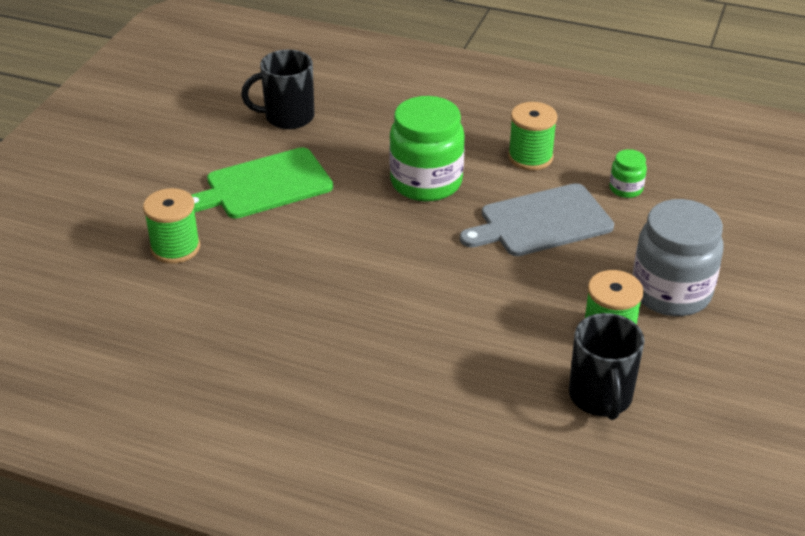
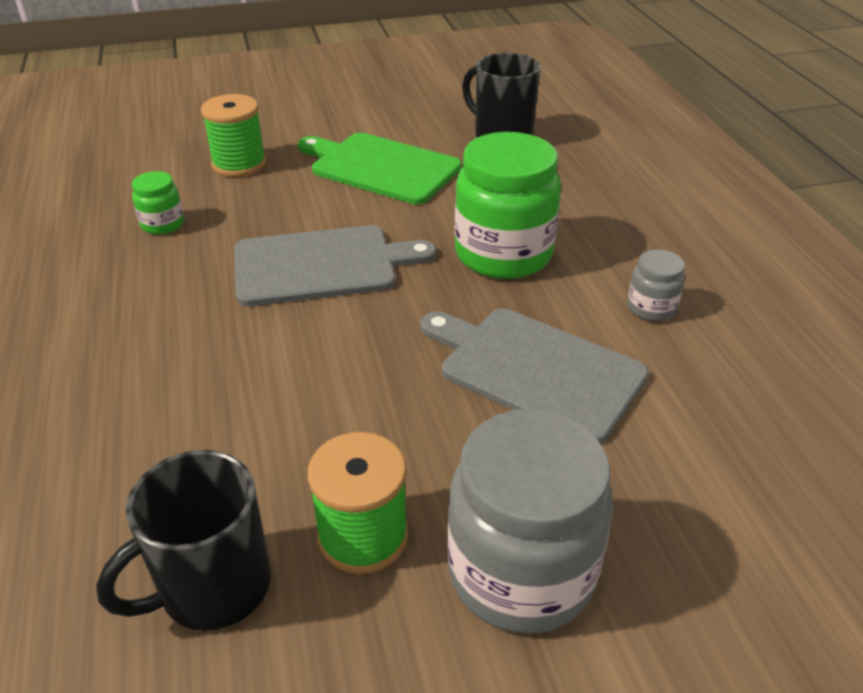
camera: 55 degrees right, 0 degrees up
green spool [508,102,557,171] -> grey jar [627,250,685,321]
green jar [610,149,647,198] -> green jar moved to [132,171,184,235]
none -> grey cutting board [234,225,436,306]

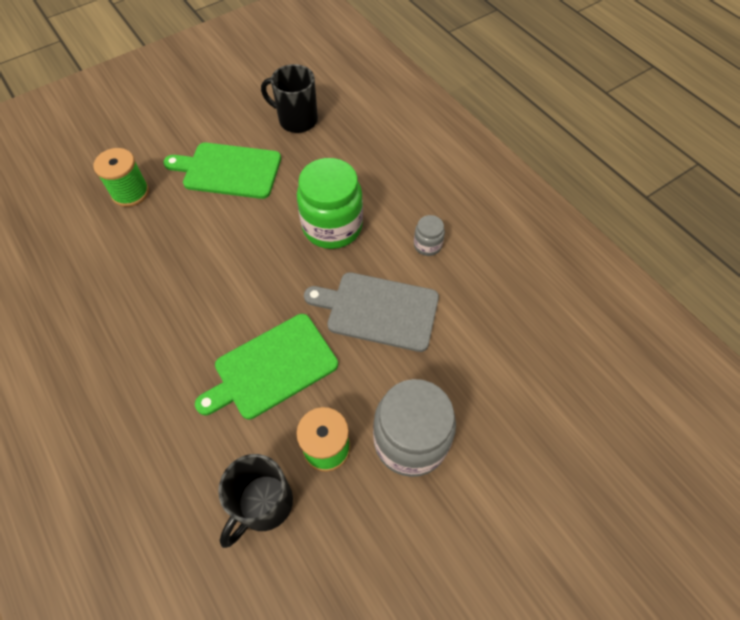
camera: 20 degrees left, 20 degrees up
green jar [132,171,184,235] -> none
grey cutting board [234,225,436,306] -> none
none -> green cutting board [195,314,338,419]

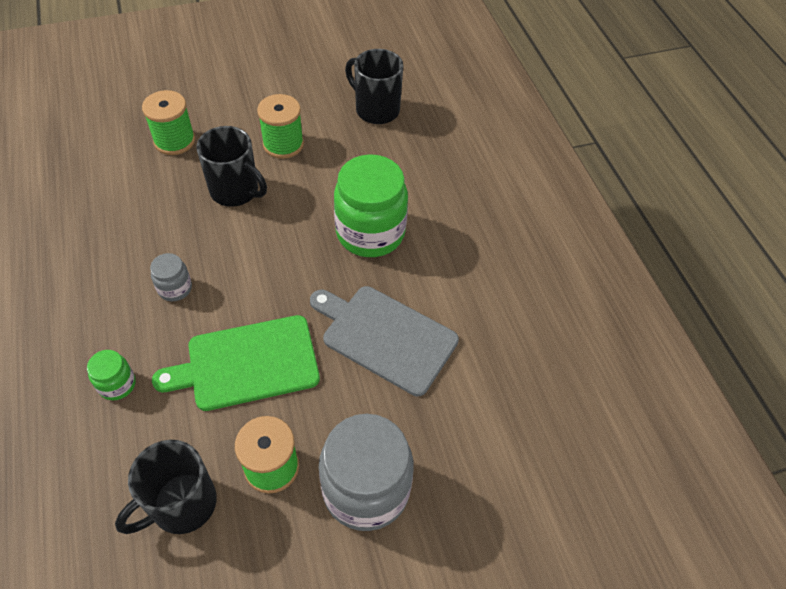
camera: 15 degrees right, 5 degrees down
green cutting board [163,143,281,199] -> green spool [257,94,304,159]
grey jar [414,215,445,256] -> grey jar moved to [150,253,192,301]
none -> green jar [87,350,136,400]
none -> black mug [196,126,267,207]

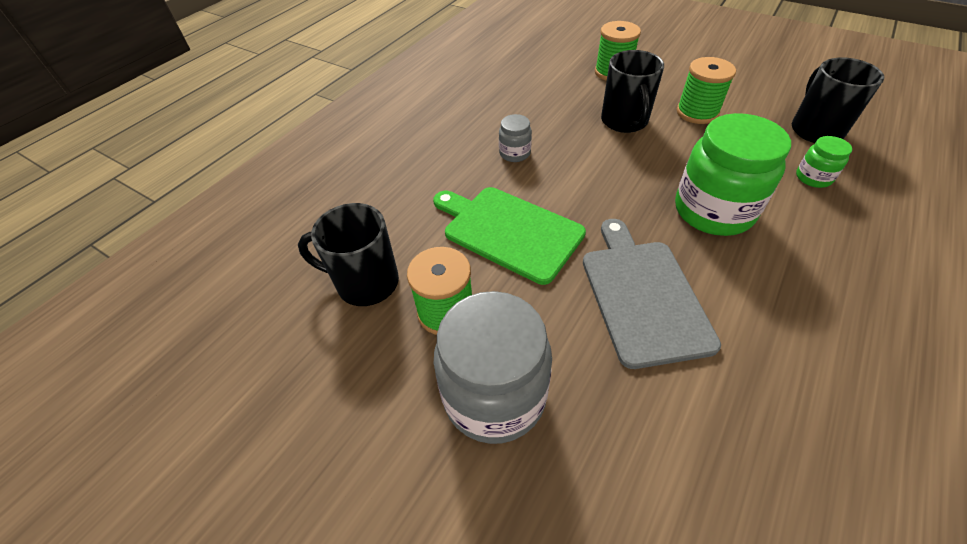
camera: 55 degrees right, 5 degrees down
green jar [87,350,136,400] -> green jar moved to [796,136,852,188]

